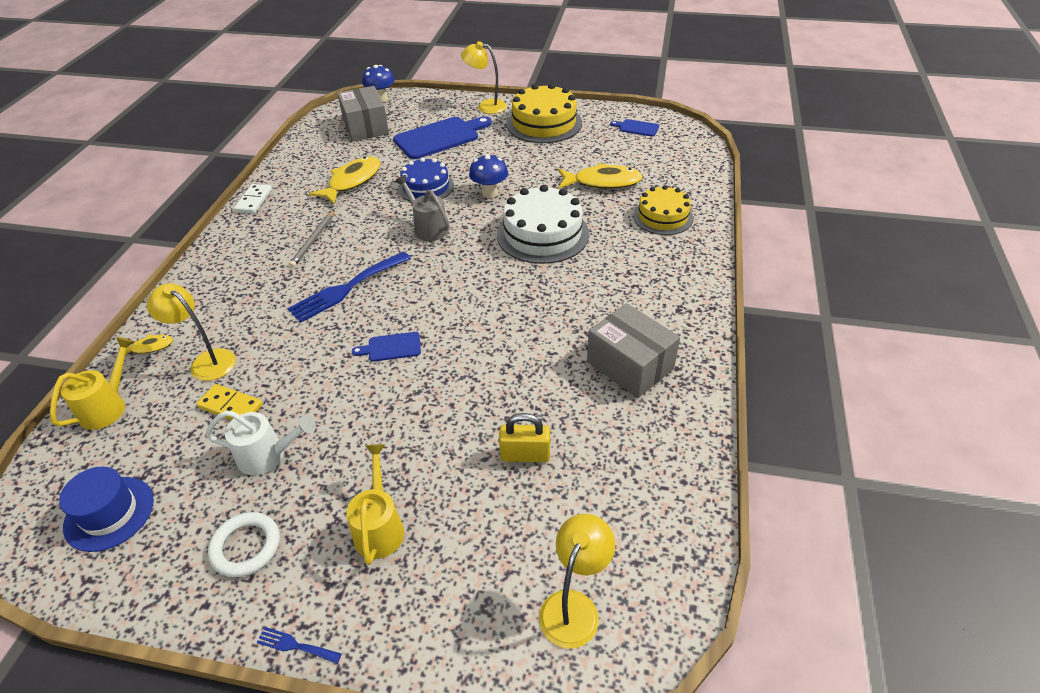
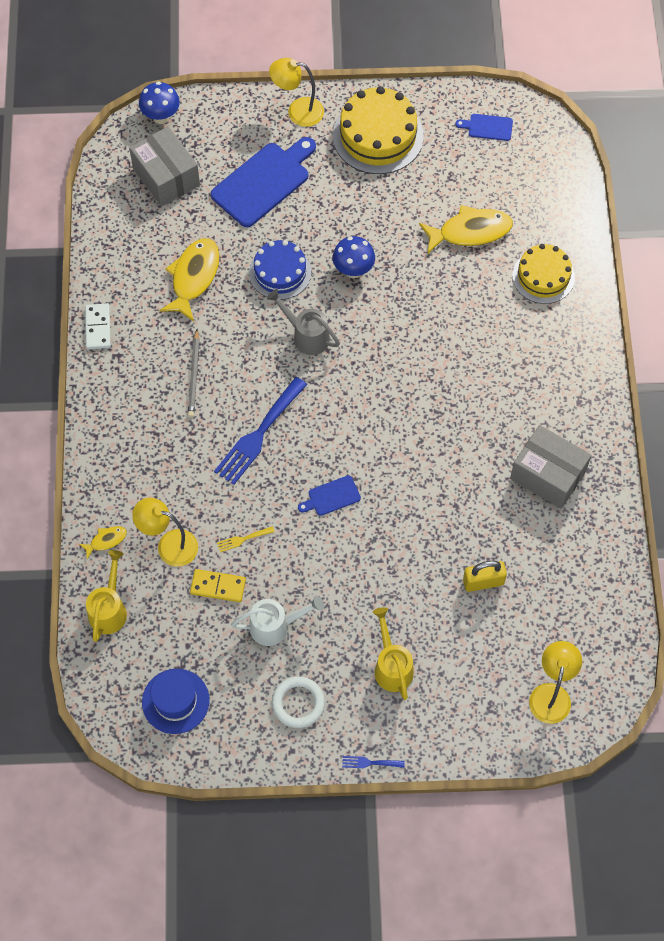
camera: 15 degrees left, 20 degrees up
white cake [497,185,589,264] -> none
none -> yellow fork [217,526,275,552]

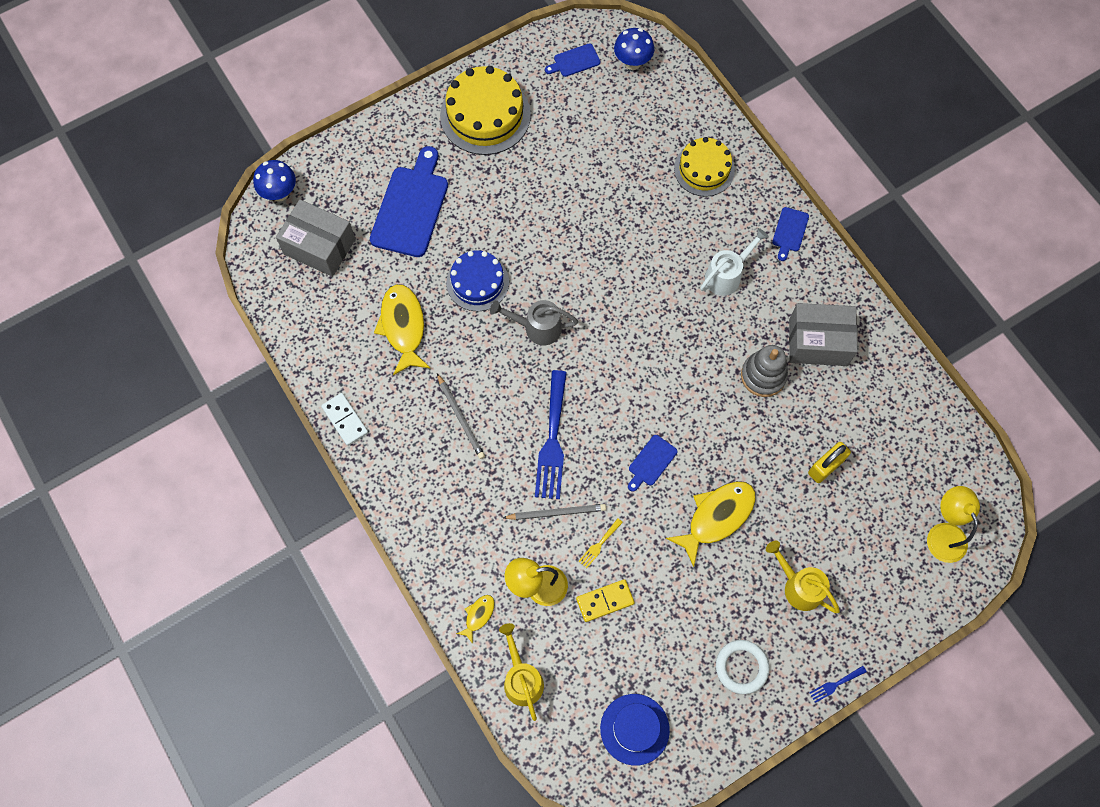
camera: 30 degrees left, 5 degrees up
white watering can [231,596,324,646] -> white watering can moved to [701,228,769,296]
yellow lamp [269,58,324,127] -> none
blue mushroom [333,236,375,278] -> blue mushroom moved to [614,28,654,70]
yellow fish [419,205,513,254] -> yellow fish moved to [666,481,756,567]
none -> grey pencil [503,504,606,520]
none -> grey stacking toy [741,345,788,397]
none -> blue cutting board [772,207,809,261]

